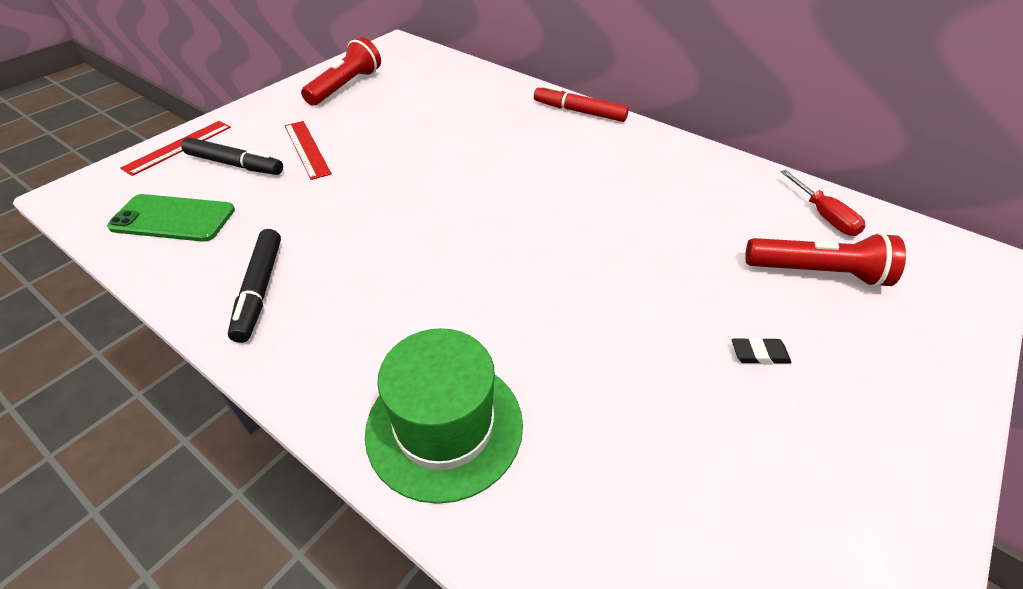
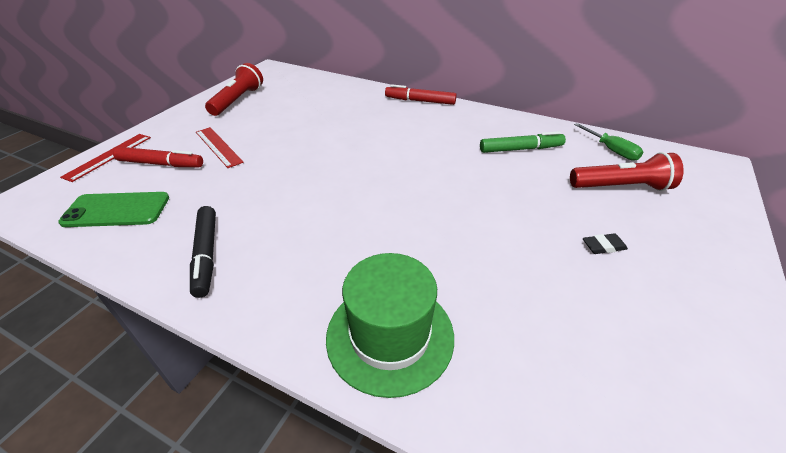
camera: 10 degrees left, 5 degrees down
black marker [181,137,283,175] -> red marker [113,147,203,167]
red screwdriver [781,170,866,236] -> green screwdriver [574,123,643,161]
none -> green marker [480,131,566,153]

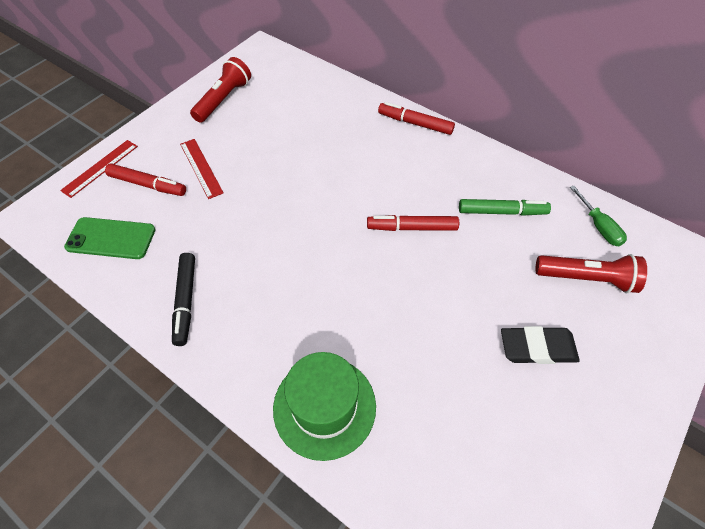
camera: 10 degrees right, 15 degrees up
black eraser [583,233,628,254] -> black eraser [501,326,580,364], size x1.94
none -> red marker [367,215,459,231]

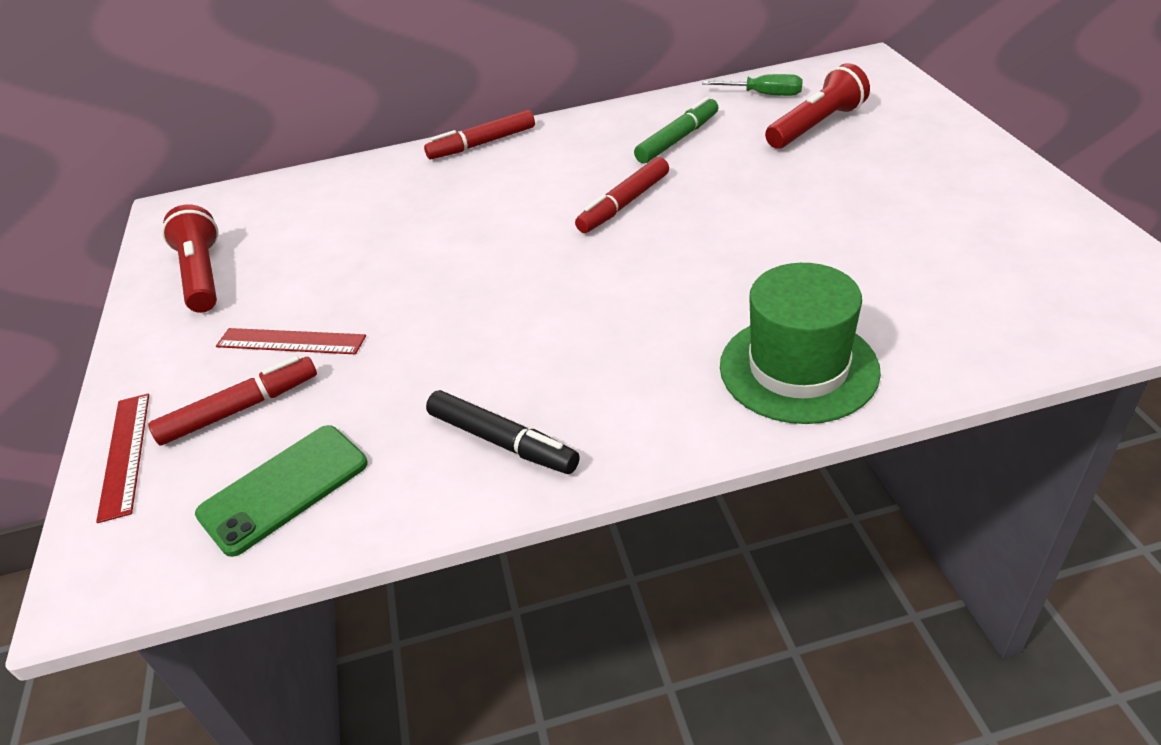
camera: 45 degrees left, 15 degrees down
black eraser [501,326,580,364] -> none

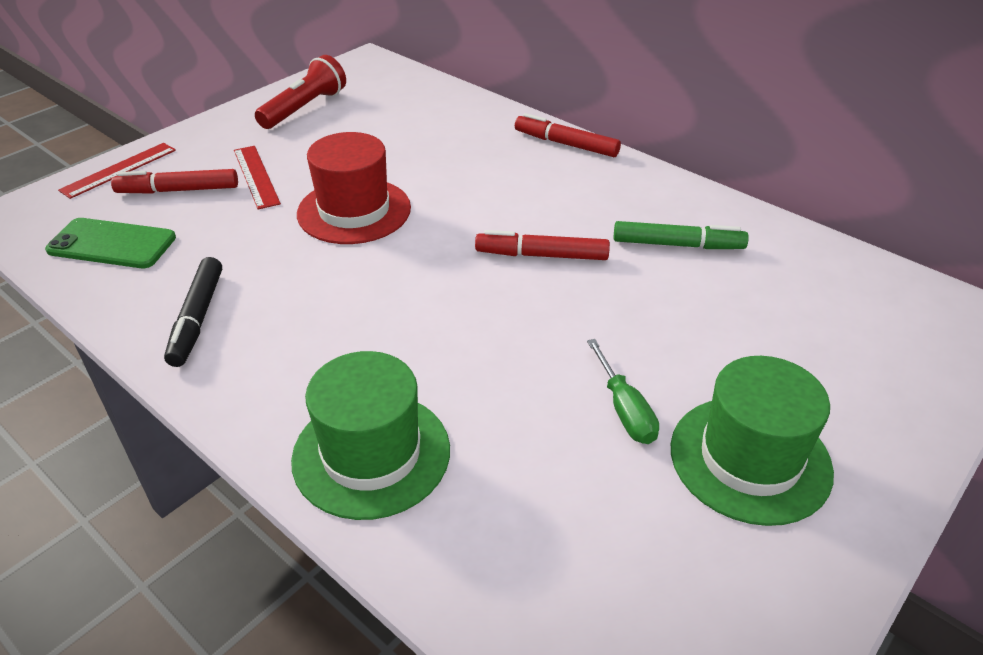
camera: 50 degrees right, 0 degrees up
red marker [148,356,317,445] -> red marker turned 150 degrees clockwise [111,169,238,194]
green screwdriver [702,74,803,96] -> green screwdriver moved to [587,339,659,444]
red flashlight [765,63,870,149] -> none
none -> red hat [297,132,411,244]
none -> green hat [671,356,834,526]

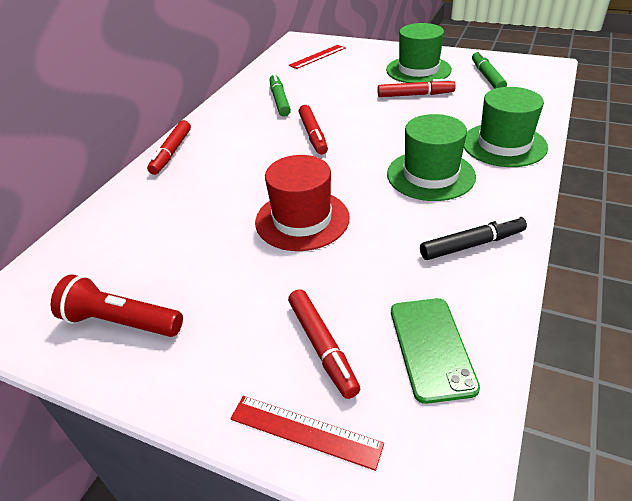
camera: 105 degrees left, 0 degrees up
red ruler [234,146,281,209] -> red ruler moved to [288,45,345,69]
green screwdriver [587,339,659,444] -> red marker [378,78,456,97]
none -> green hat [387,114,476,201]
none -> green marker [472,50,507,89]

